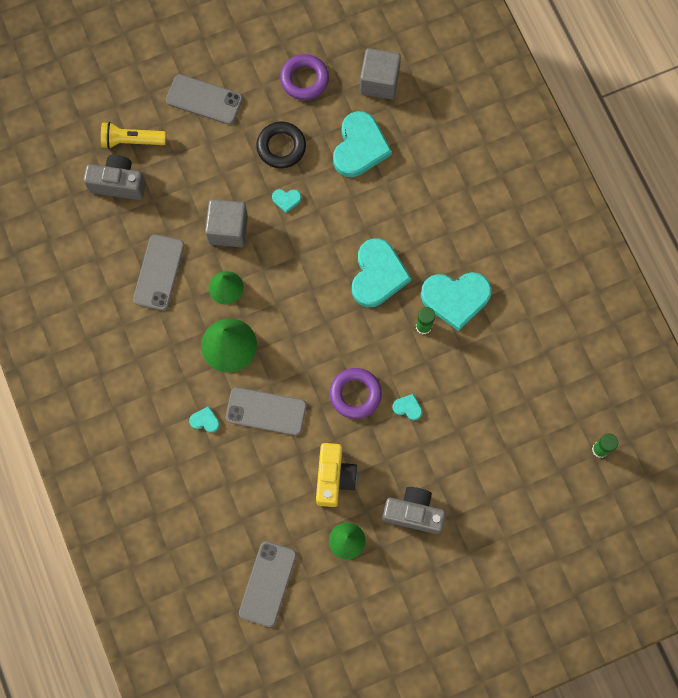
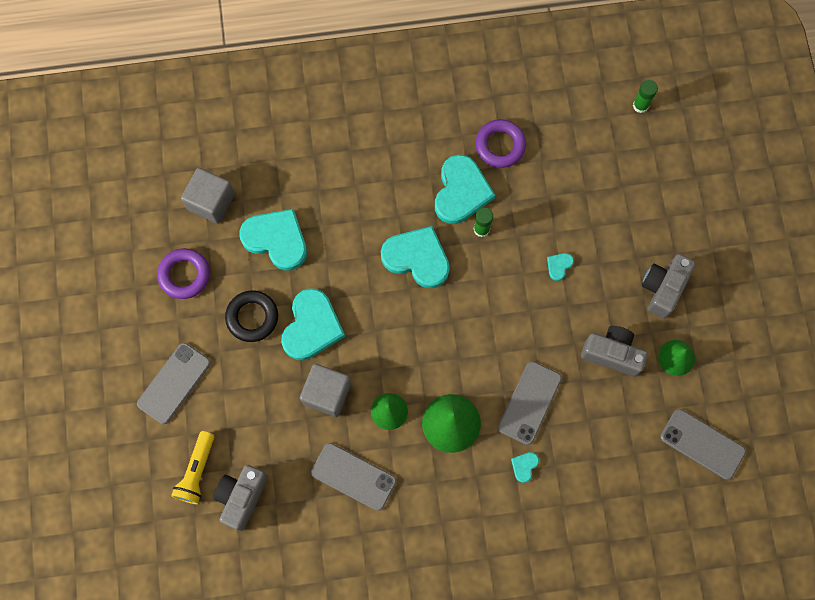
camera: 75 degrees left, 0 degrees up
turquoise heart [272,189,301,213] -> turquoise heart [281,288,345,360], size x2.36
yellow camera [316,443,358,507] -> grey camera [581,326,648,377]
purple ring [330,368,382,419] -> purple ring moved to [475,119,526,168]

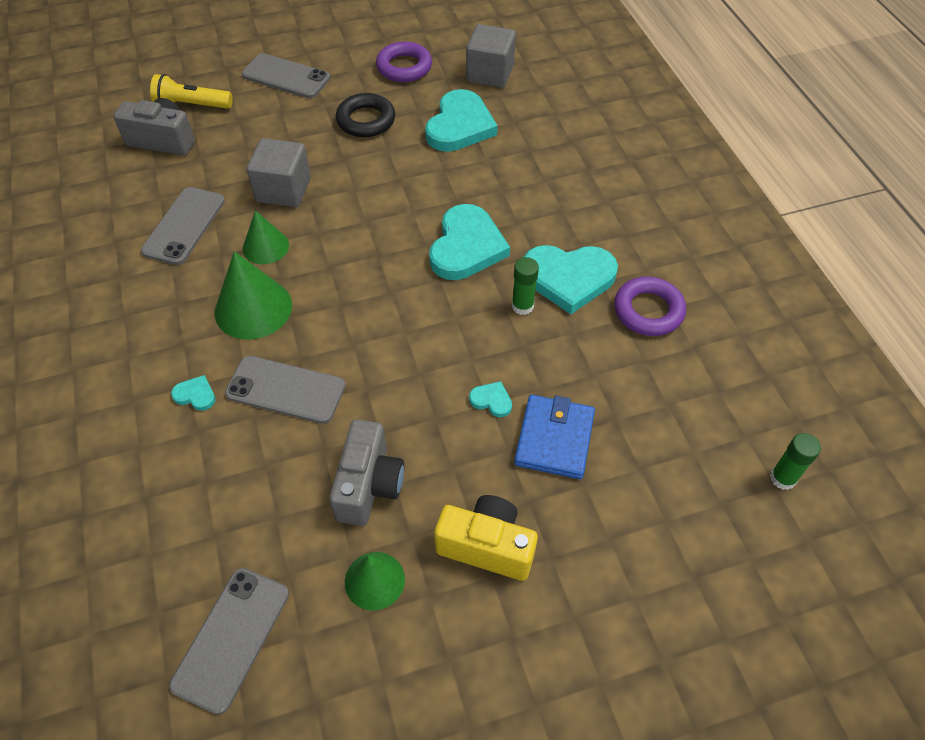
camera: 80 degrees right, 20 degrees down
turquoise heart [281,288,345,360] -> none
grey camera [642,254,696,319] -> yellow camera [434,495,538,581]
none -> blue wallet [514,395,595,479]

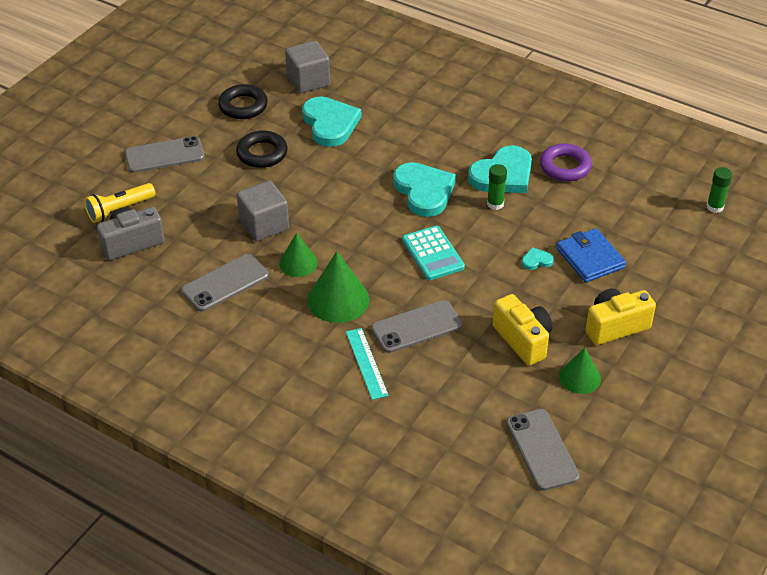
camera: 40 degrees left, 10 degrees down
grey phone [141,187,225,265] -> grey phone turned 75 degrees clockwise [181,254,269,312]
turquoise heart [171,375,215,411] -> turquoise ruler [346,328,389,400]
grey camera [329,419,404,526] -> yellow camera [493,294,553,366]
purple ring [376,42,432,82] -> black ring [218,84,268,119]
none -> turquoise calculator [402,226,465,280]

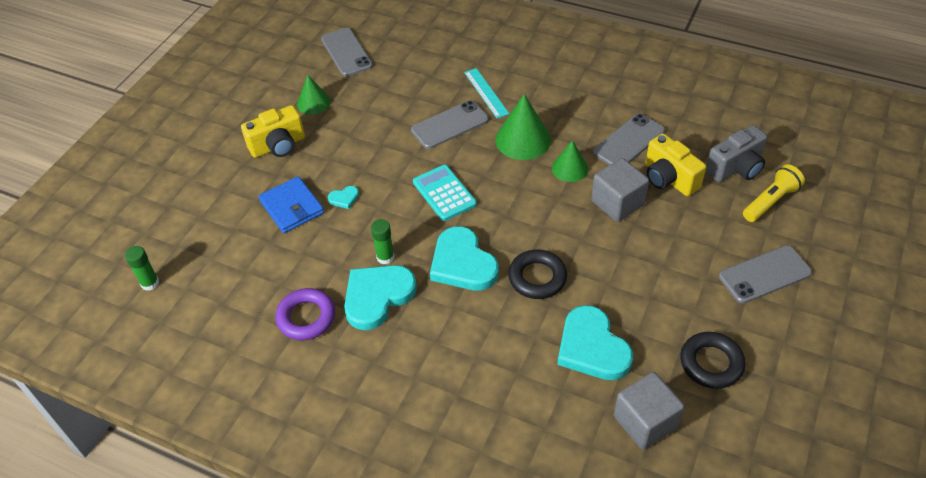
camera: 175 degrees right, 5 degrees up
black ring [236,131,288,168] -> black ring moved to [508,249,567,299]
yellow camera [493,294,553,366] -> yellow camera moved to [645,133,706,196]

